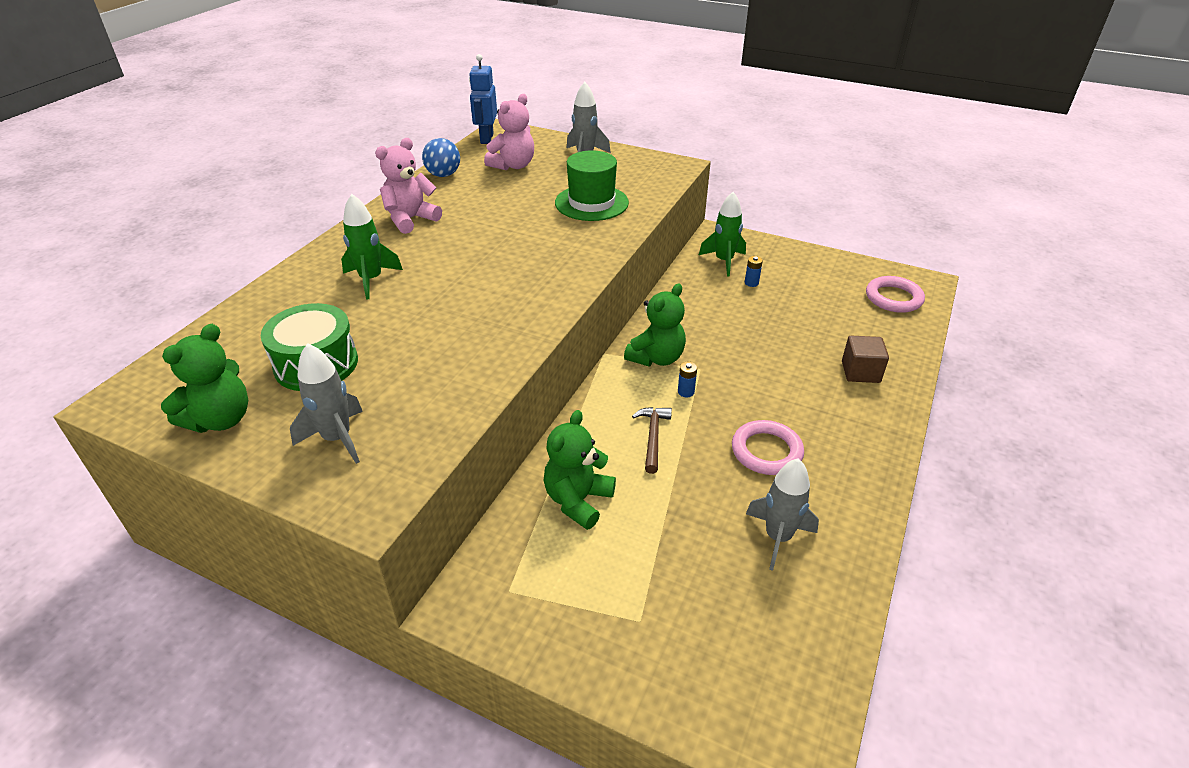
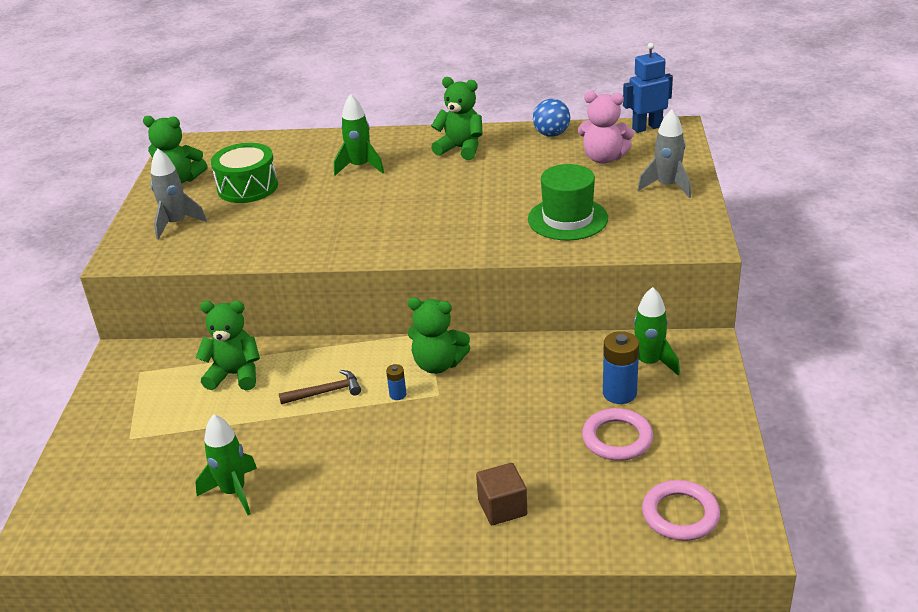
camera: 70 degrees right, 5 degrees down
pink teddy bear [375,138,442,234] -> green teddy bear [431,77,483,160]
pink ring [732,420,804,475] -> pink ring moved to [582,408,653,461]
blue battery [745,256,763,287] -> blue battery [603,331,639,404], size x1.96
grey rocket [746,458,819,571] -> green rocket [195,414,257,515]

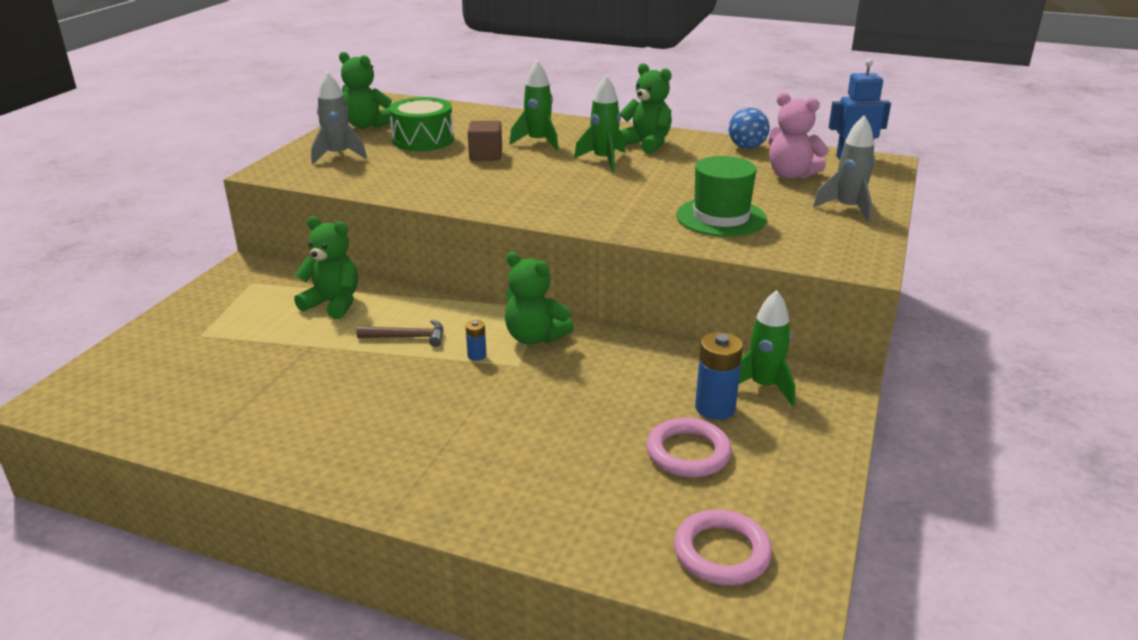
camera: 15 degrees right, 5 degrees down
green rocket [195,414,257,515] -> green rocket moved to [574,75,626,172]
brown cube [476,463,527,525] -> brown cube moved to [468,121,502,161]

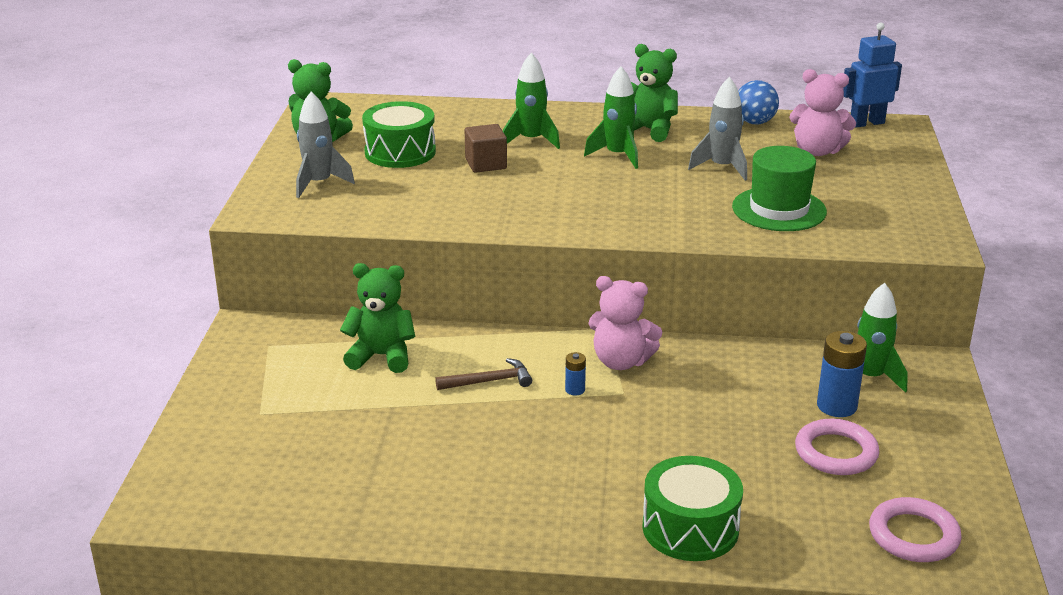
camera: 15 degrees left, 0 degrees up
green teddy bear [505,252,574,345] -> pink teddy bear [588,276,662,370]
grey rocket [813,115,875,223] -> grey rocket moved to [688,77,747,181]
none -> green drum [642,456,743,561]

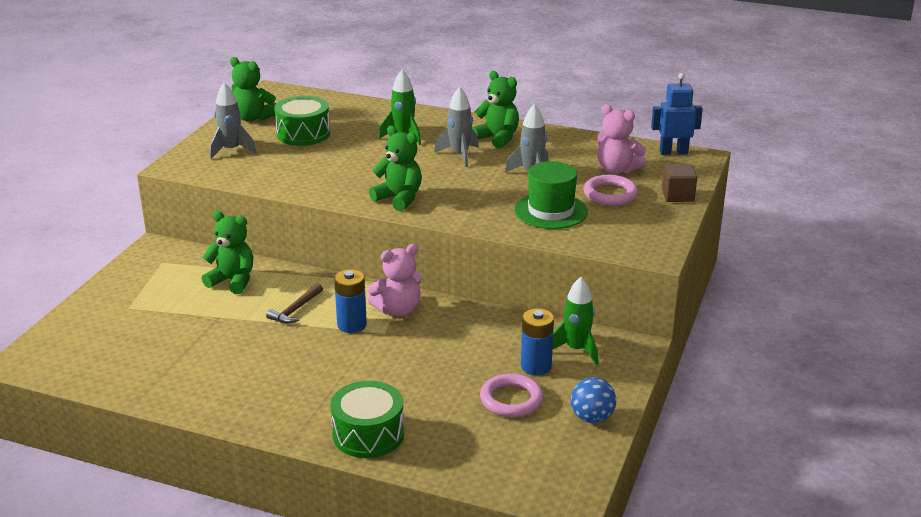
camera: 15 degrees right, 0 degrees up
brown hammer [435,358,532,390] -> brown hammer turned 120 degrees clockwise [266,283,323,323]
brown cube [465,124,507,173] -> brown cube moved to [662,164,697,202]
blue battery [565,352,586,395] -> blue battery [334,269,367,333], size x1.96
green rocket [584,66,638,169] -> grey rocket [434,87,479,167]
pink teddy bear [588,276,662,370] -> pink teddy bear turned 60 degrees counterclockwise [368,244,421,316]
blue ball [738,80,779,125] -> blue ball moved to [571,377,616,423]
pink ring [869,497,962,562] -> pink ring moved to [584,175,638,206]
none -> green teddy bear [369,126,422,211]

